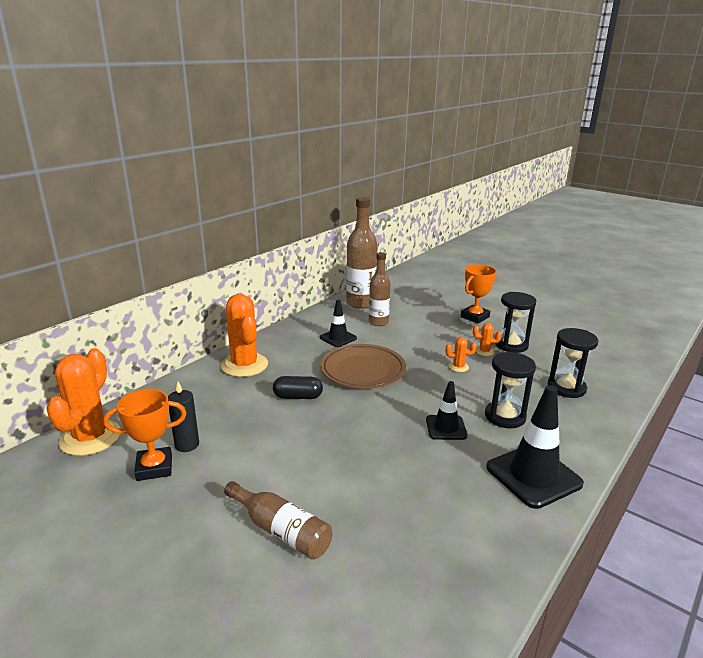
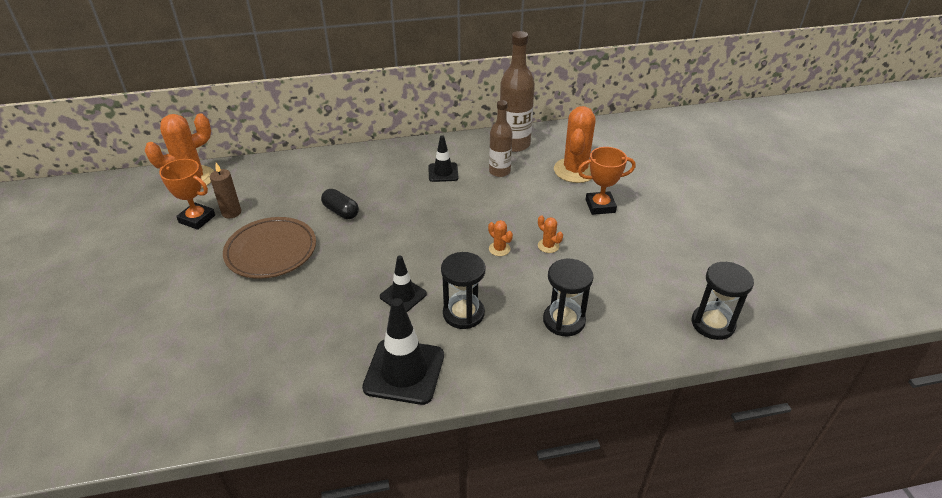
camera: 40 degrees right, 15 degrees up
black candle [168,382,199,452] -> brown candle [210,163,241,218]
orange cactus [221,294,268,377] -> orange cactus moved to [554,106,596,183]
brown bottle [224,481,332,560] -> none
brown plate [320,344,406,389] -> brown plate moved to [223,217,316,279]
black hourglass [496,292,536,353] -> black hourglass moved to [692,262,754,340]

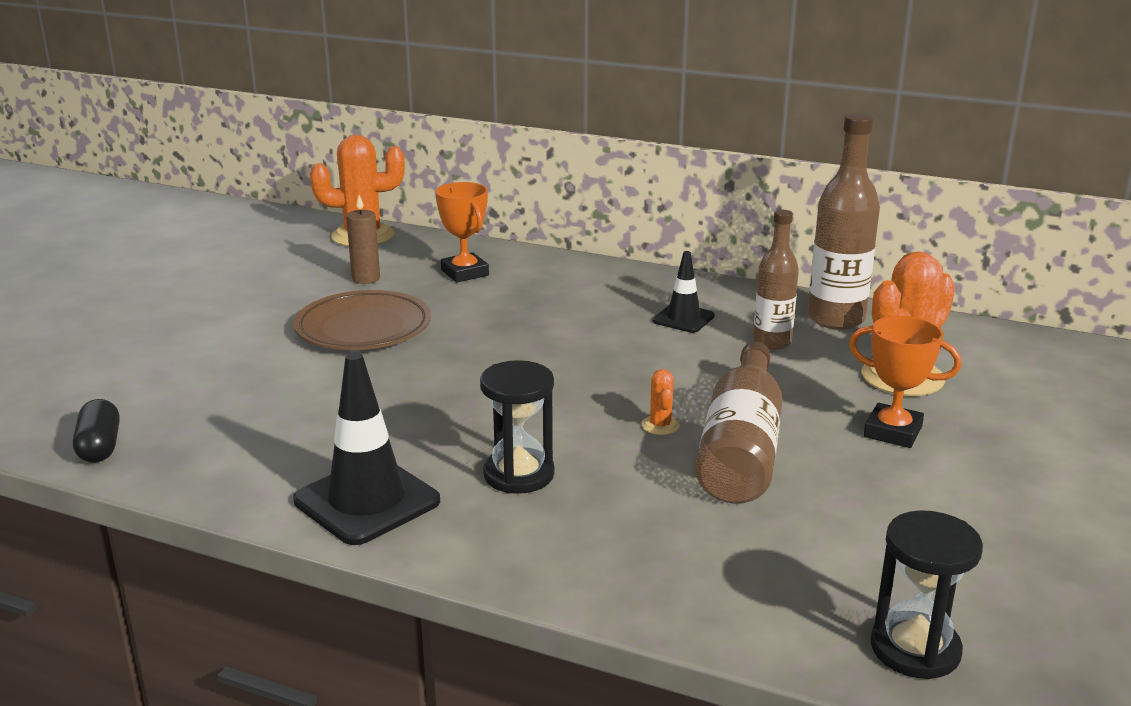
camera: 35 degrees right, 15 degrees down
orange trophy [159,159,215,230] -> orange trophy moved to [435,182,489,282]
black capsule [321,189,359,219] -> black capsule moved to [73,399,120,463]
black traffic cone [380,255,427,312] -> none
orange cactus [538,215,563,253] -> brown bottle [695,342,783,504]
black hourglass [543,259,594,336] -> none

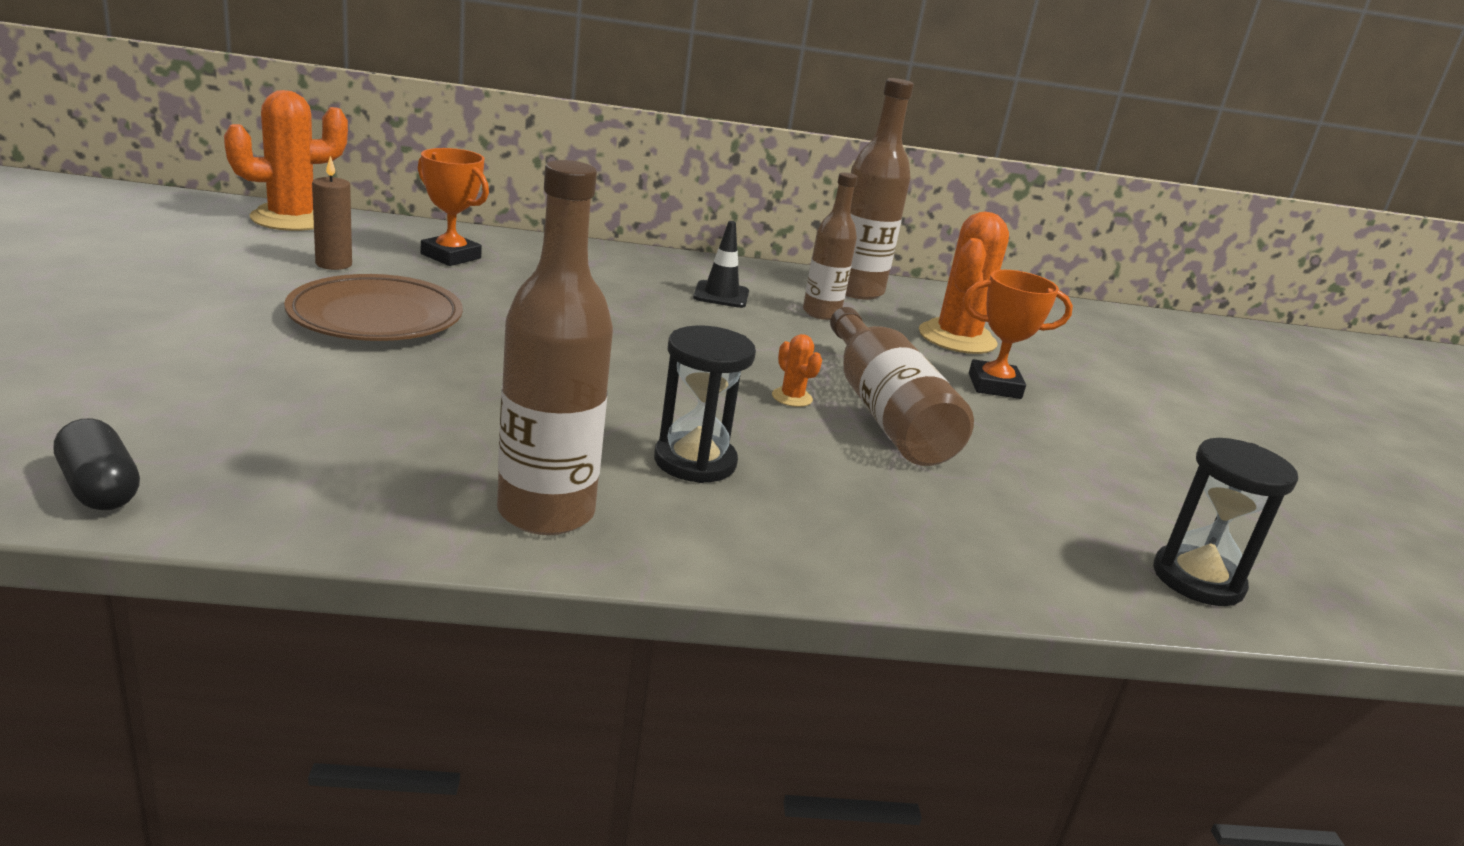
camera: 30 degrees left, 0 degrees up
black traffic cone [293,352,440,545] -> brown bottle [497,160,613,535]

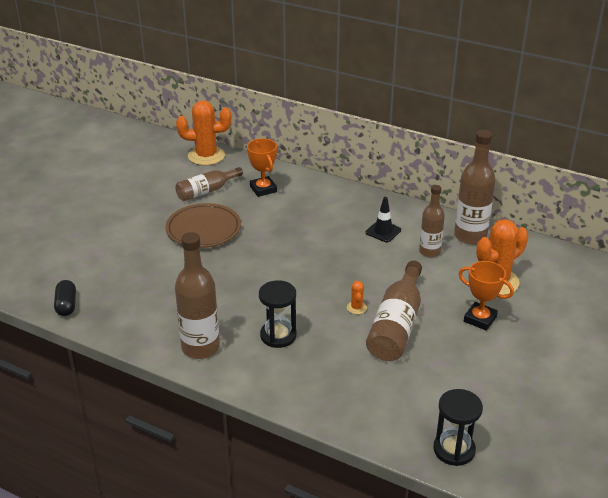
camera: 35 degrees right, 10 degrees up
brown candle [312,156,352,270] -> brown bottle [175,167,243,201]

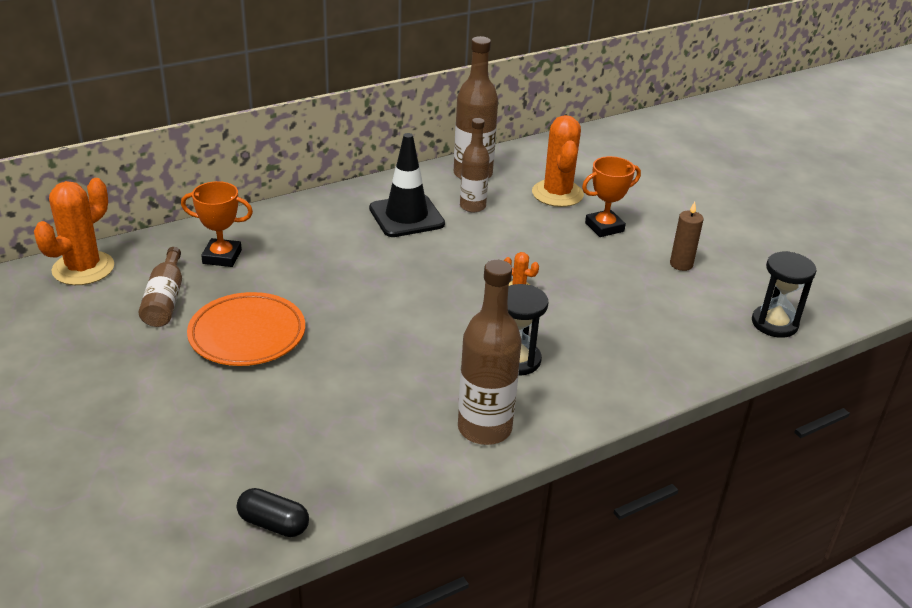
camera: 60 degrees left, 0 degrees up
brown plate [165,203,241,248] -> orange plate [187,292,305,366]
black traffic cone [365,197,401,243] -> black traffic cone [369,133,445,237], size x1.72
brown bottle [366,261,422,361] -> none
none -> brown candle [670,202,704,271]

